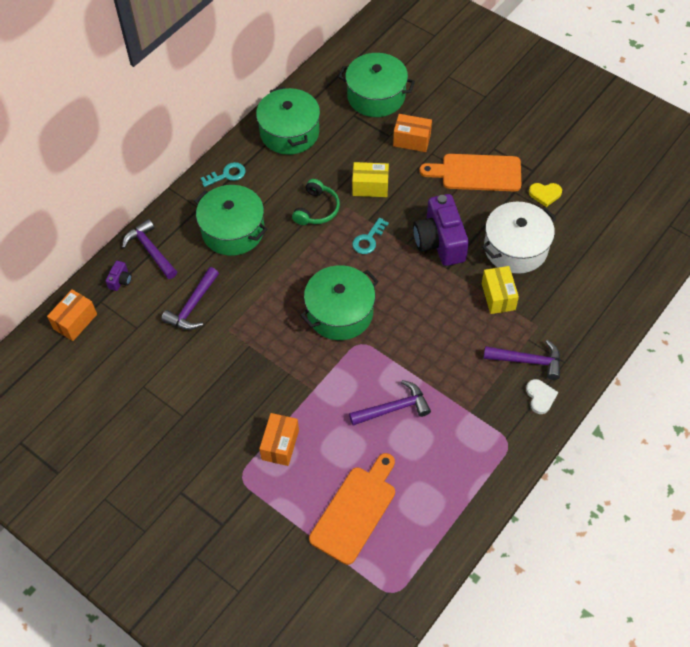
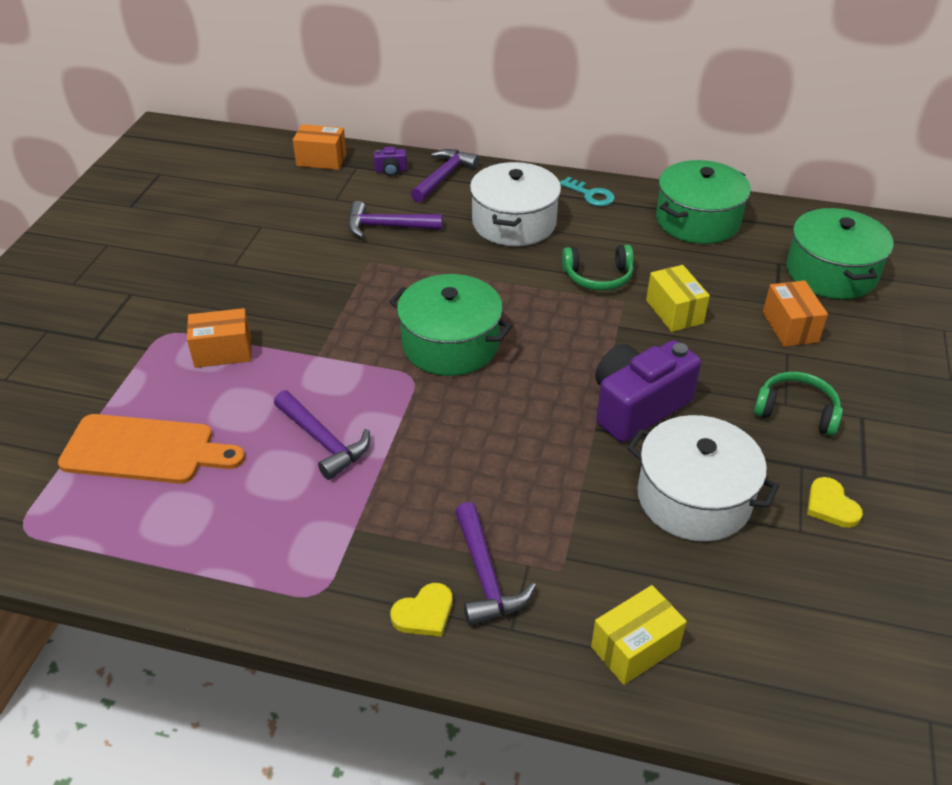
camera: 65 degrees right, 15 degrees down
green pot [194,185,267,256] -> white pot [470,162,561,246]
turquoise key [352,218,389,254] -> none
orange cutting board [419,154,521,191] -> green headphones [754,372,843,436]
yellow box [482,266,519,314] -> yellow box moved to [591,585,687,685]
white heart [526,379,558,414] -> yellow heart [390,583,453,637]

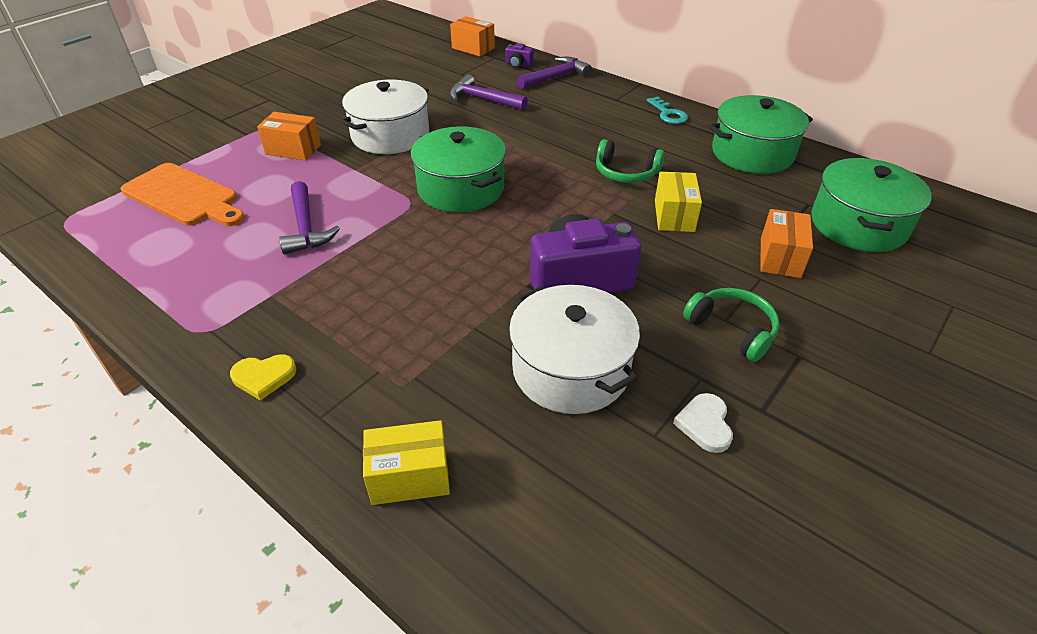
camera: 25 degrees right, 0 degrees up
purple hammer [455,502,536,626] -> none
white pot [470,162,561,246] -> white pot moved to [340,80,429,154]
yellow heart [807,477,863,528] -> white heart [673,393,733,453]

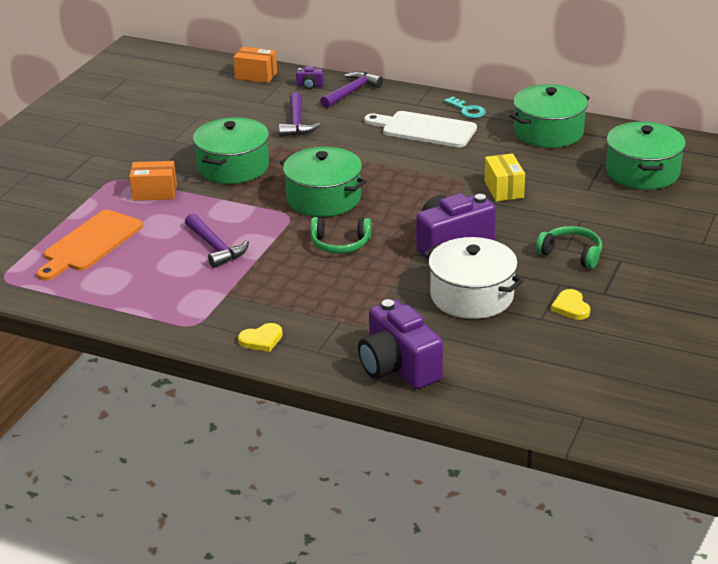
camera: 15 degrees left, 10 degrees down
orange cutting board [121,163,245,226] -> orange cutting board turned 105 degrees clockwise [37,210,143,281]
white pot [340,80,429,154] -> green pot [193,117,269,184]
yellow box [363,420,450,505] -> purple camera [358,299,443,389]
purple hammer [450,74,528,110] -> purple hammer turned 105 degrees counterclockwise [279,92,321,137]
green headphones [596,139,664,183] -> green headphones moved to [310,217,372,254]
white heart [673,393,733,453] -> yellow heart [551,289,590,320]
orange box [760,209,813,278] -> none
none -> white cutting board [364,111,477,148]

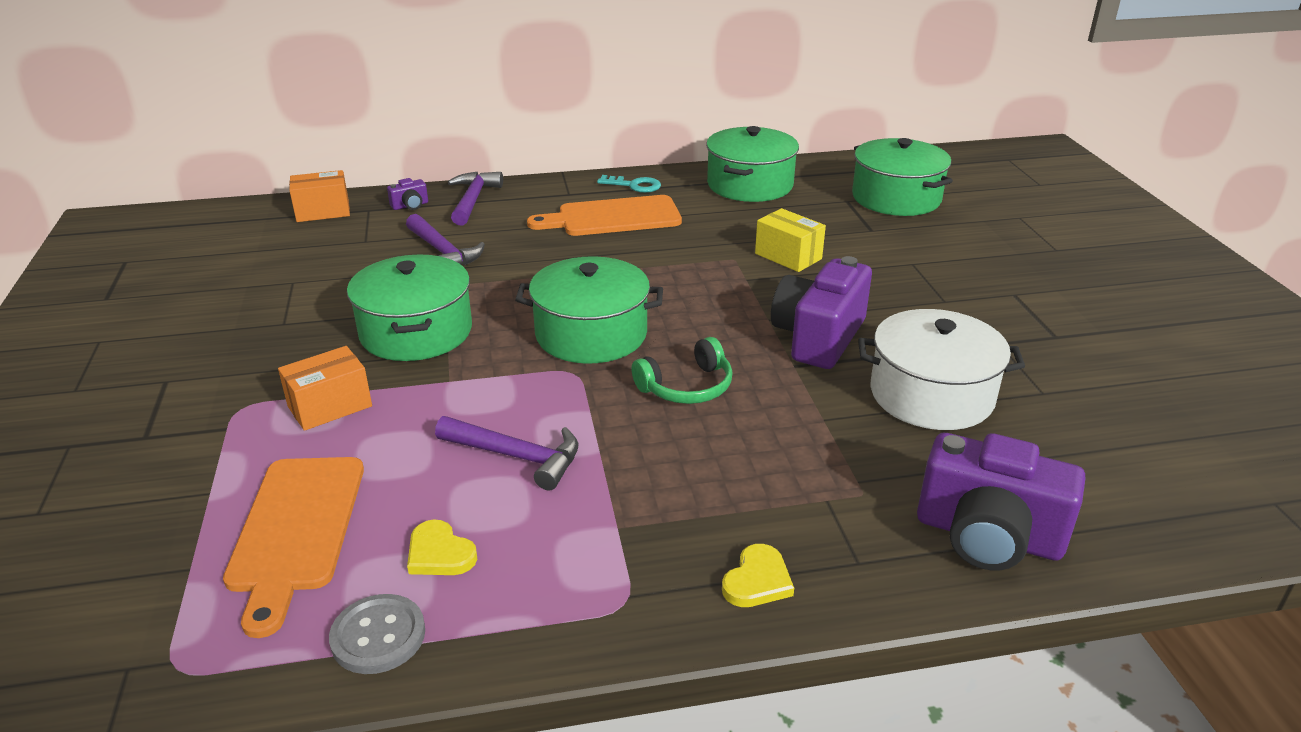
camera: 35 degrees left, 0 degrees up
white cutting board [364,111,477,148] -> orange cutting board [527,195,682,236]
green headphones [536,226,602,269] -> none
yellow heart [551,289,590,320] -> yellow heart moved to [407,520,477,575]
none -> grey button [329,594,425,674]

